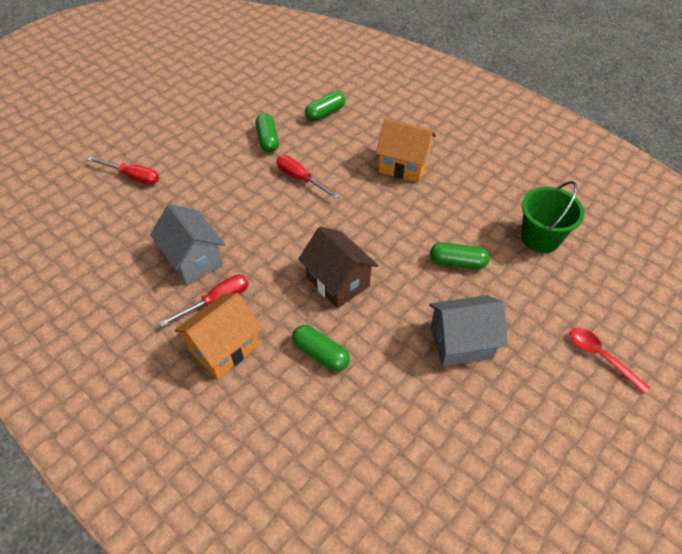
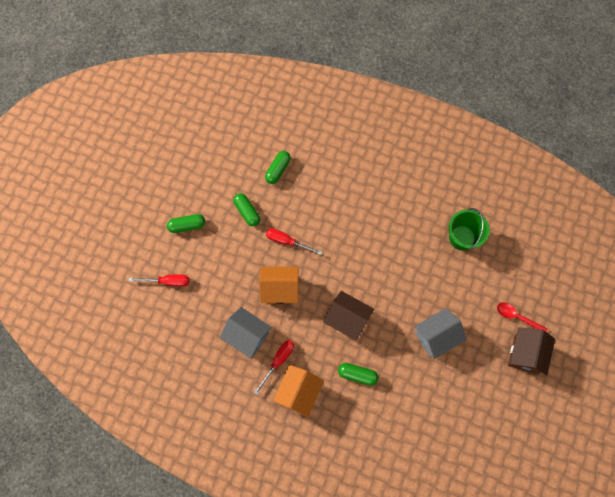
camera: 20 degrees left, 20 degrees up
orange house [376,119,436,183] -> orange house moved to [259,267,299,304]
green capsule [430,242,490,269] -> green capsule moved to [167,214,205,233]
none -> brown house [508,327,555,376]

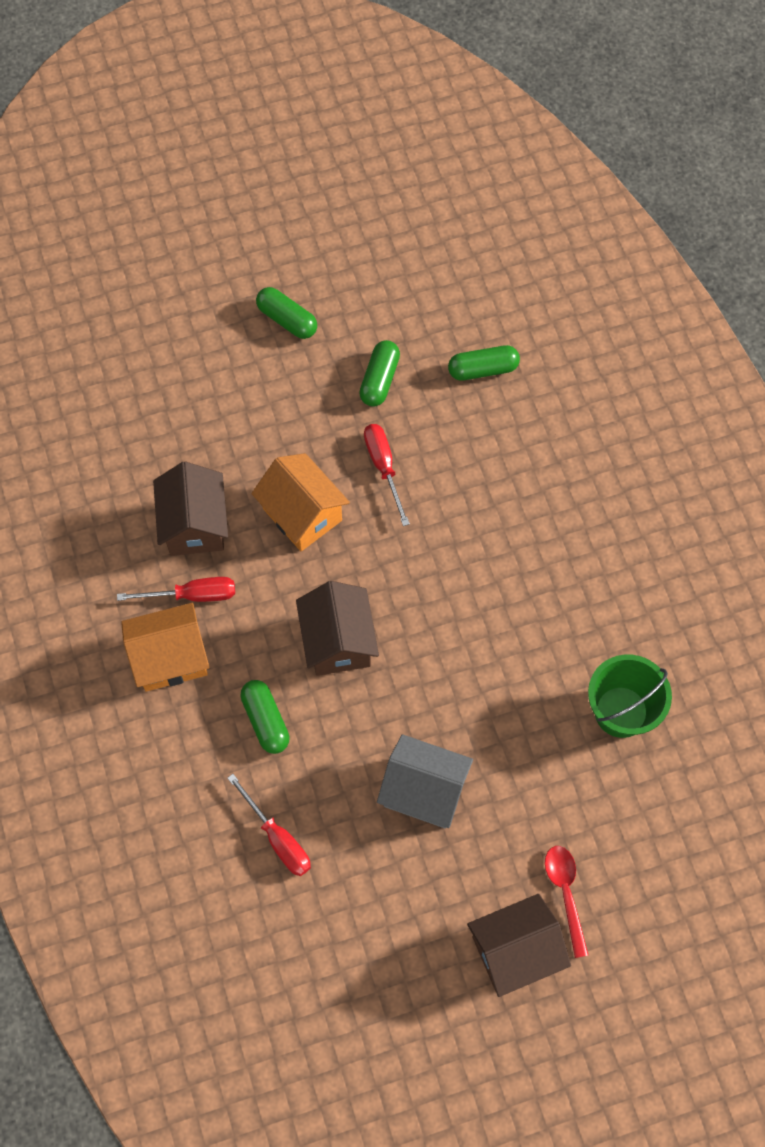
camera: 50 degrees right, 5 degrees down
red screwdriver [129,274,189,286] -> red screwdriver moved to [227,774,311,876]
grey house [220,307,272,359] -> brown house [153,462,228,556]

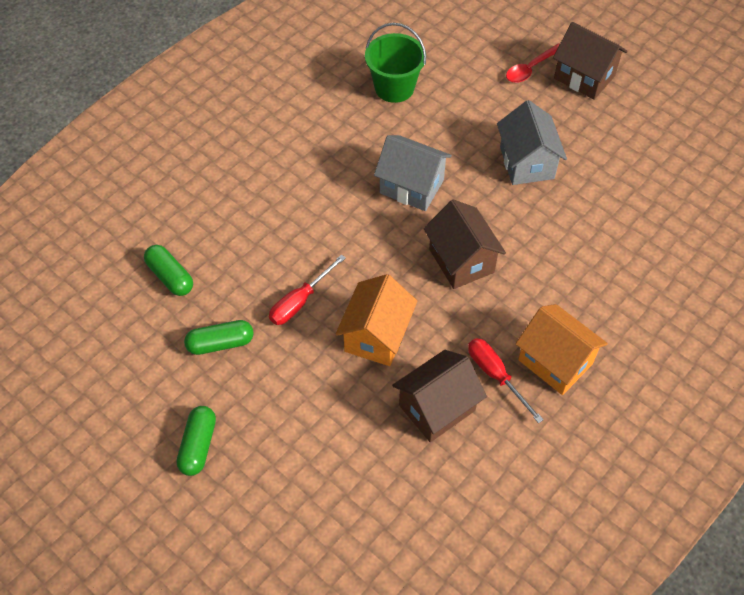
camera: 120 degrees left, 10 degrees down
red screwdriver [227,774,311,876] -> none
green capsule [240,680,290,754] -> none
brown house [296,581,379,676] -> brown house turned 75 degrees counterclockwise [423,200,506,289]
none -> grey house [374,135,452,211]

